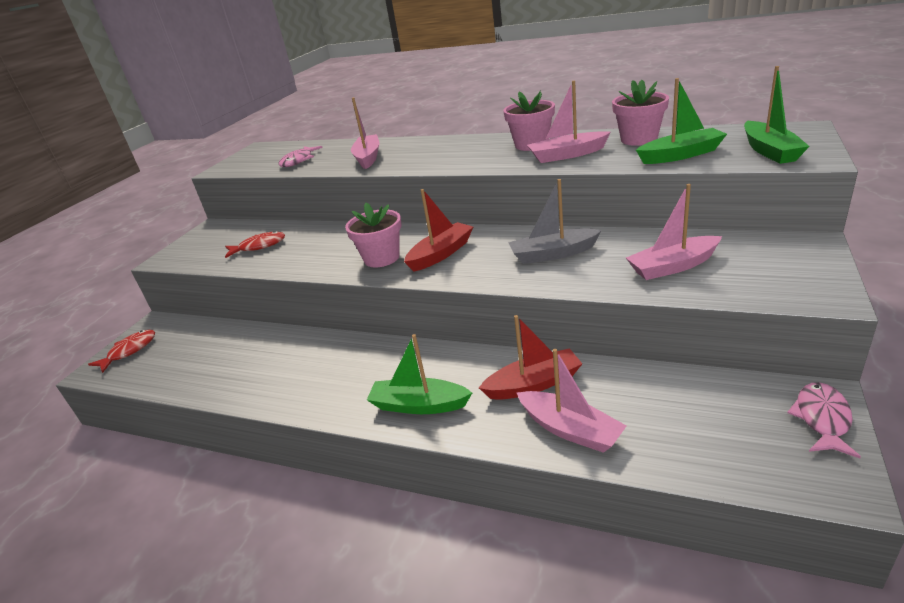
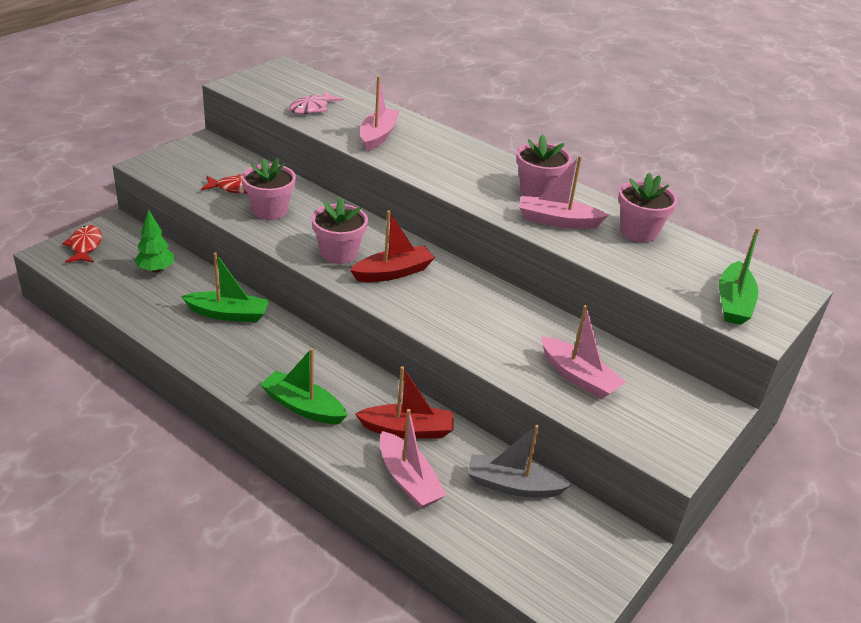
camera: 10 degrees right, 5 degrees up
red fish [88,330,155,373] -> red fish turned 60 degrees counterclockwise [62,225,102,263]
grey boat [508,179,602,264] -> grey boat moved to [467,425,572,498]
pink boat [626,184,722,280] -> pink boat turned 135 degrees counterclockwise [541,305,626,399]
green boat [636,78,727,164] -> green boat moved to [181,252,269,322]
pink fish [787,382,861,458] -> none
none -> green tree [134,209,174,273]
none -> pink flower pot [242,158,296,220]

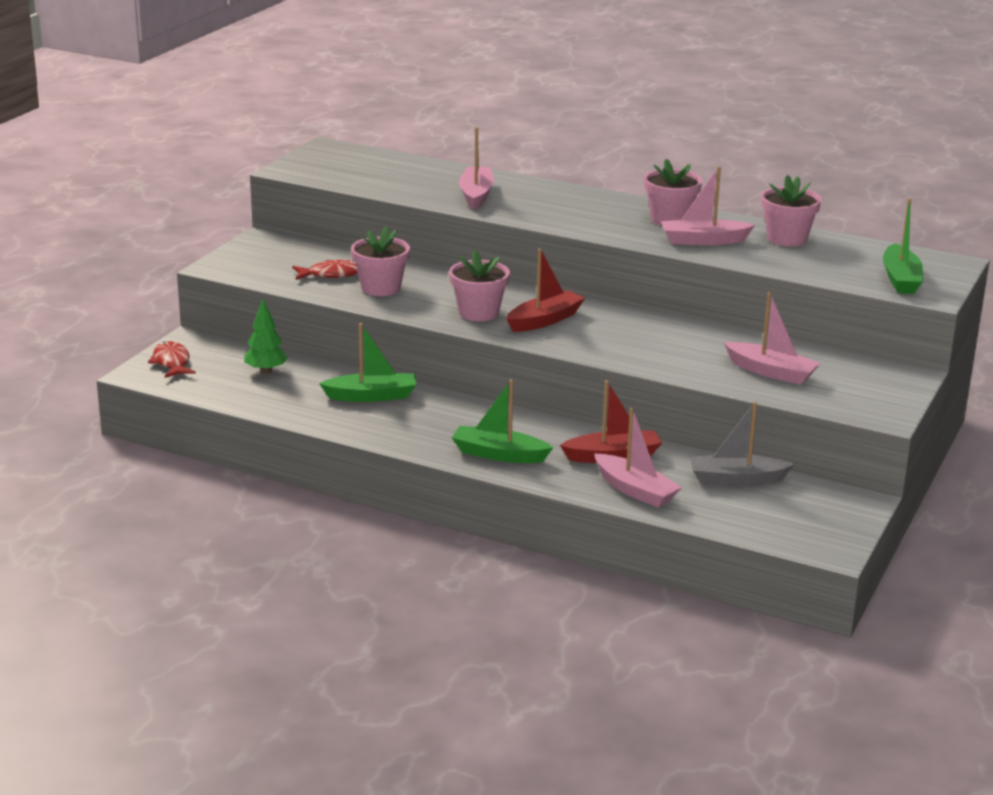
camera: 10 degrees left, 10 degrees down
pink fish [289,91,343,114] -> none

